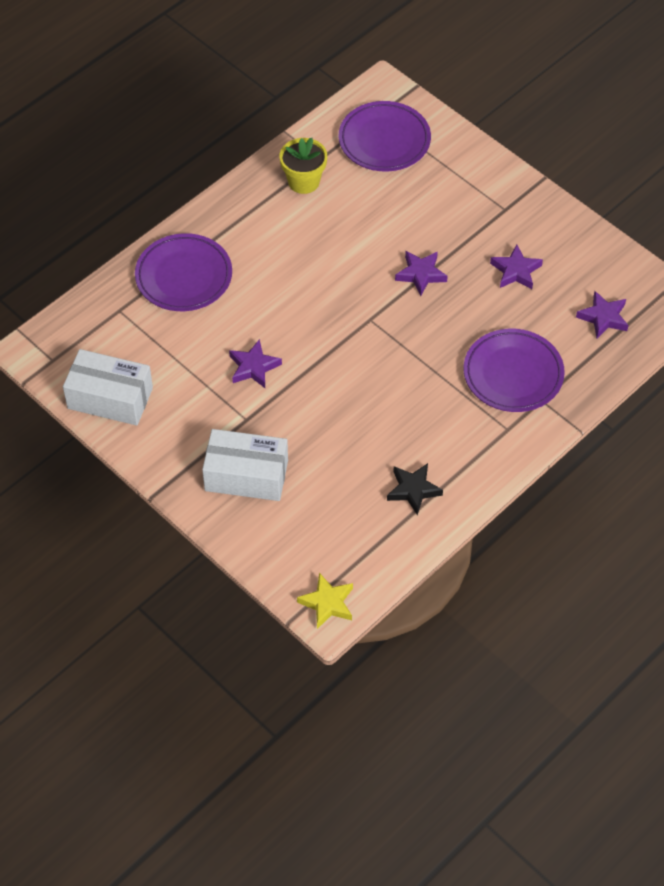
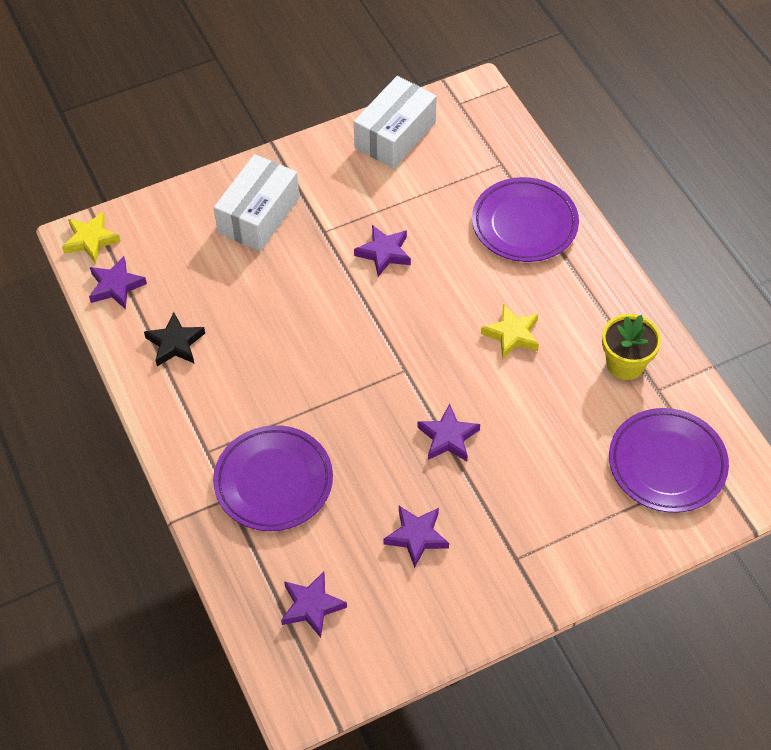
camera: 110 degrees right, 0 degrees up
none -> purple star [89,256,147,309]
none -> yellow star [481,304,539,359]

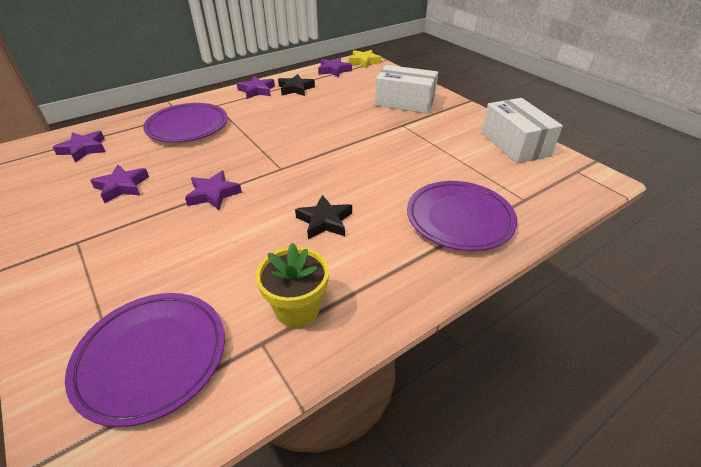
camera: 80 degrees right, 15 degrees down
white box [354,76,437,169] -> white box turned 45 degrees clockwise [481,98,563,164]
purple star [354,225,411,277] -> purple star moved to [237,76,275,99]
yellow star [481,304,539,359] -> black star [295,195,352,239]

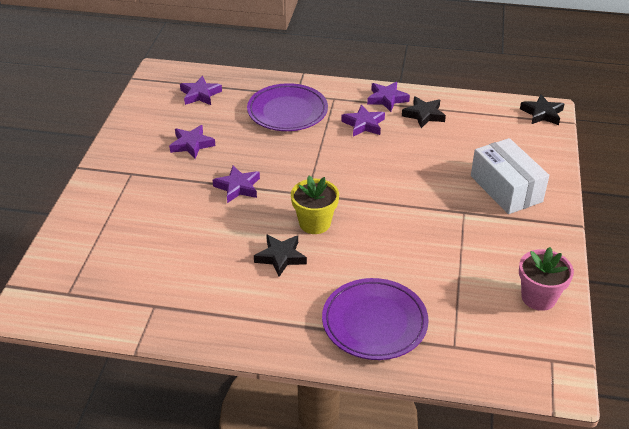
camera: 45 degrees right, 0 degrees up
purple plate [65,293,225,427] -> none
yellow flower pot [256,243,329,328] -> yellow flower pot moved to [291,176,339,234]
purple star [318,58,352,77] -> purple star moved to [341,105,385,136]
yellow star [348,50,381,68] -> black star [520,94,564,125]
white box [481,98,563,164] -> pink flower pot [519,247,574,311]

